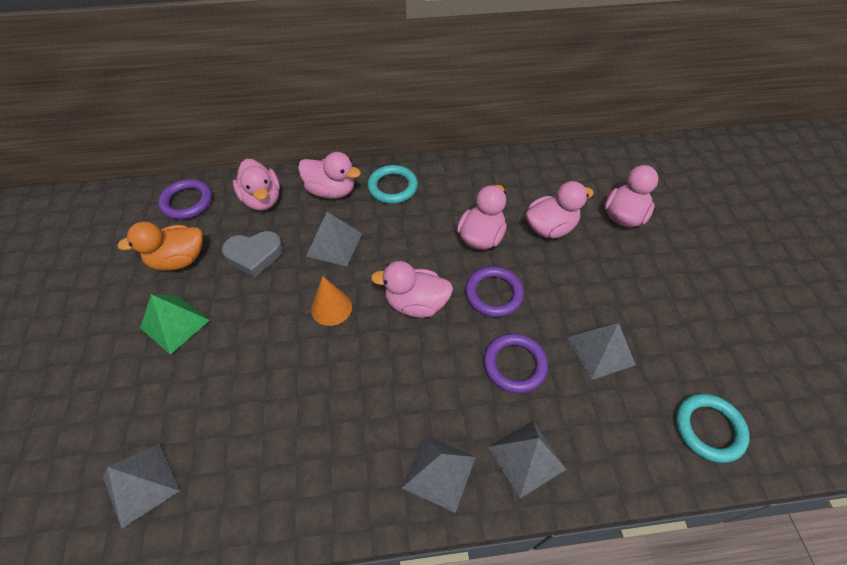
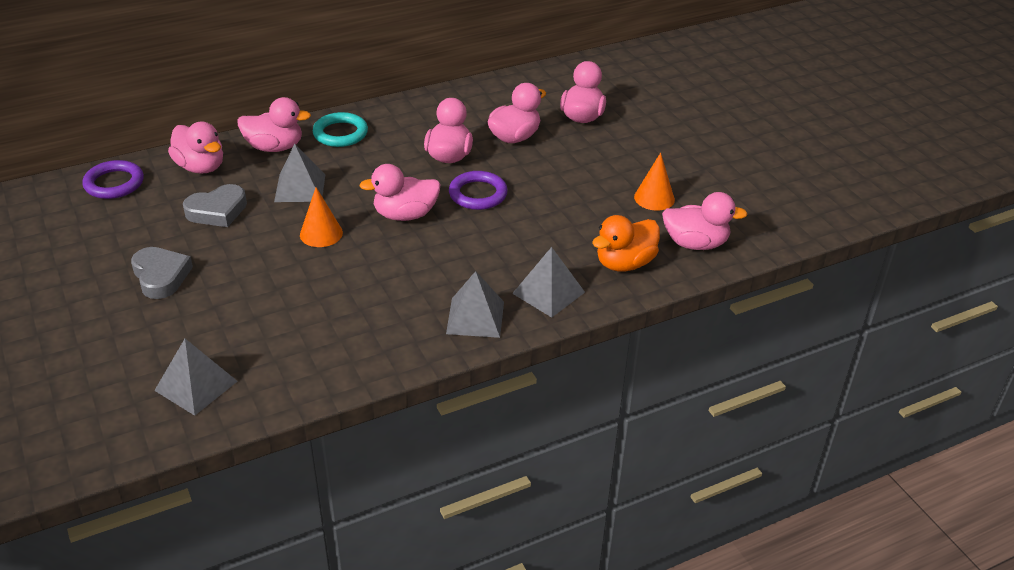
camera: 20 degrees left, 15 degrees down
orange duck [117,221,203,271] -> orange duck moved to [592,215,660,271]
green pyramid [140,294,210,355] -> grey heart [131,247,193,299]
purple ring [483,333,548,393] -> none
grey pyramid [567,323,636,380] -> none
turquoise ring [675,394,750,463] -> pink duck [662,192,747,250]
none -> orange cone [634,153,675,210]

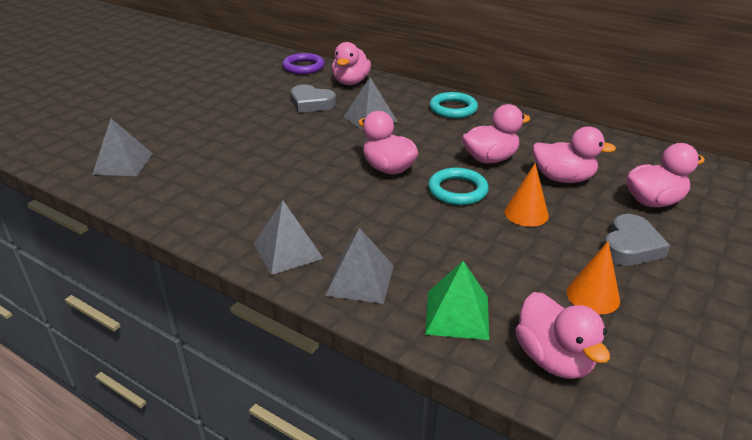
camera: 60 degrees right, 5 degrees down
grey heart [131,247,193,299] -> grey heart moved to [603,214,670,266]
pink duck [237,97,311,152] -> none
orange cone [300,187,343,247] -> orange cone moved to [504,163,549,227]
purple ring [449,171,508,210] -> turquoise ring [428,168,489,205]
orange duck [592,215,660,271] -> green pyramid [425,261,489,340]

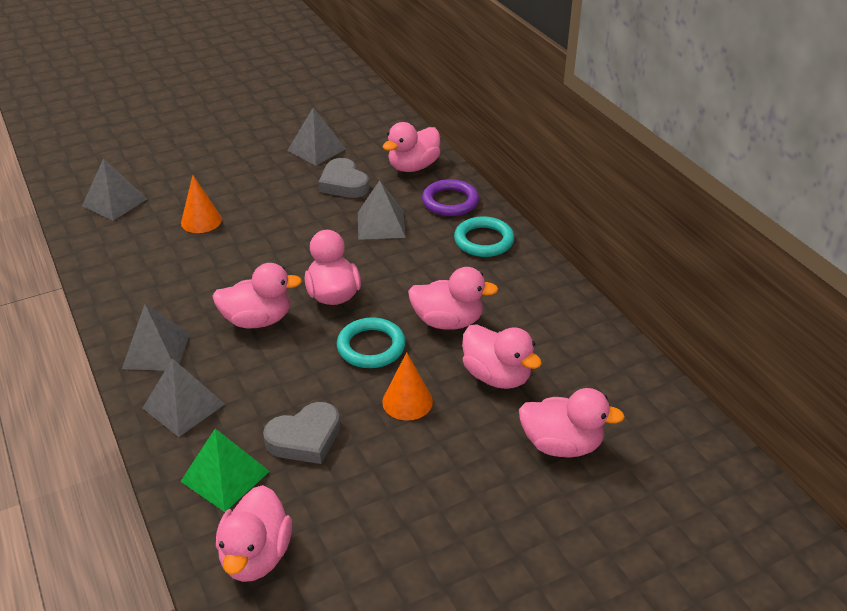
camera: 30 degrees right, 5 degrees up
purple ring [282,53,325,74] -> purple ring moved to [422,179,479,216]
orange cone [566,241,620,315] -> orange cone moved to [181,175,222,233]
grey heart [603,214,670,266] -> grey heart moved to [263,402,340,464]
none -> pink duck [212,263,302,328]
none -> grey pyramid [287,108,346,166]

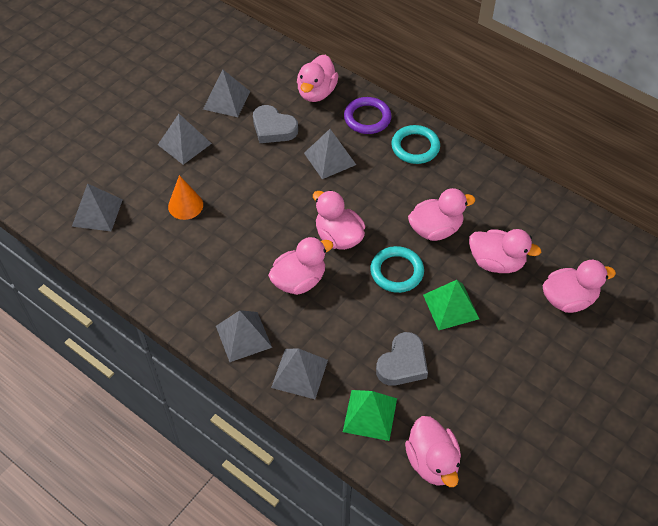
camera: 25 degrees left, 15 degrees up
orange cone [382,352,433,421] -> green pyramid [423,280,479,330]
none -> grey pyramid [158,114,212,165]

